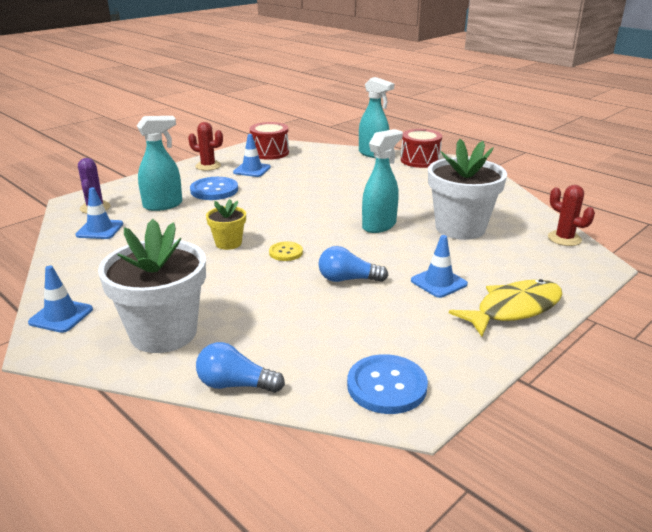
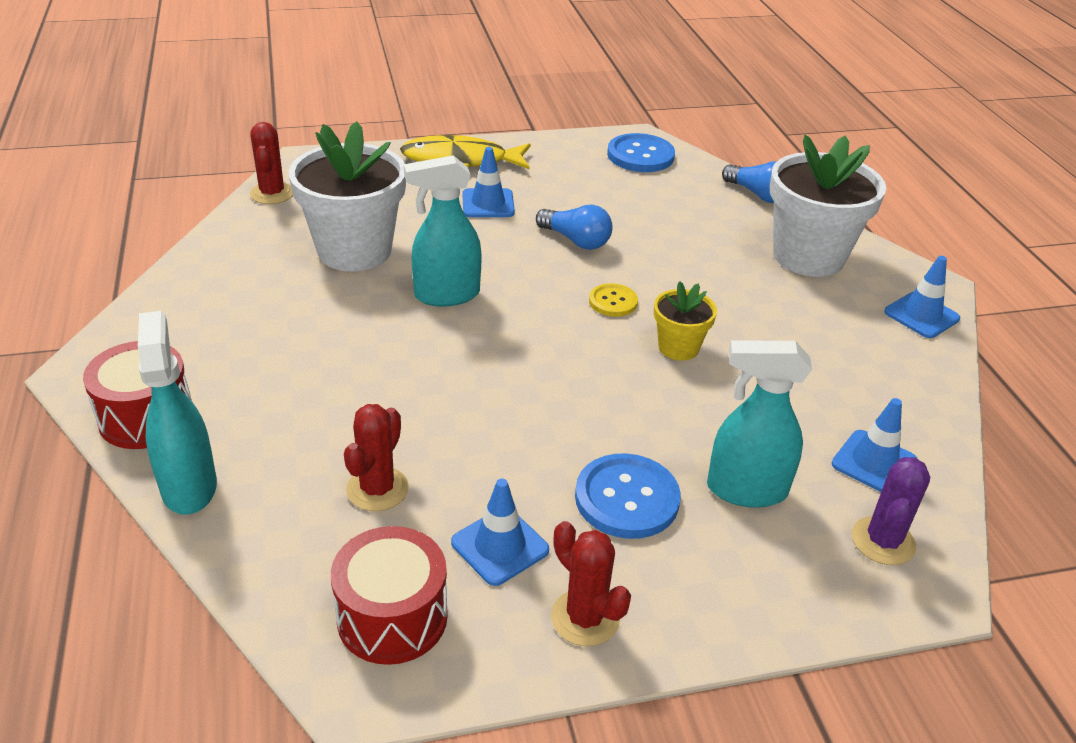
camera: 150 degrees left, 10 degrees up
none -> red cactus [344,404,409,511]

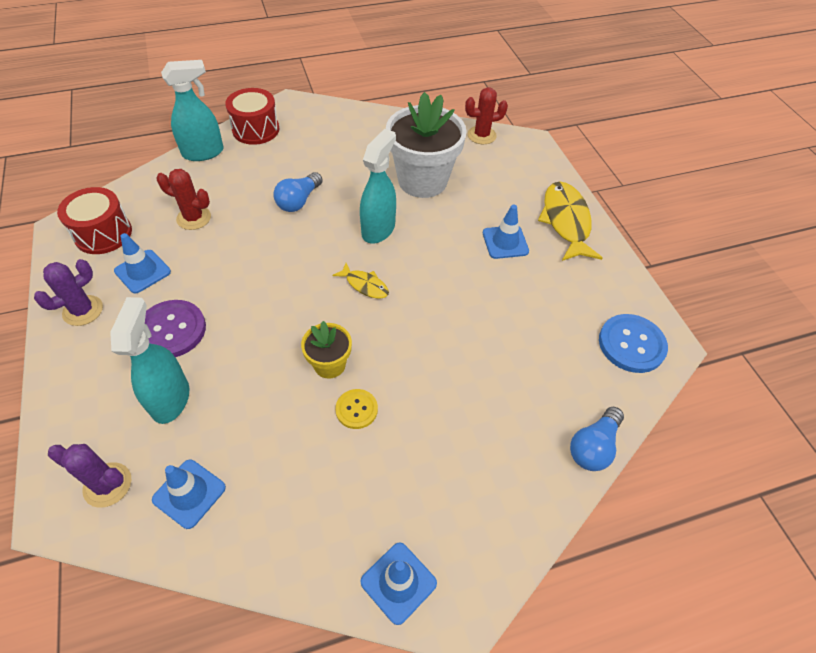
camera: 85 degrees right, 15 degrees up
turquoise spray bottle [404,155,482,307] -> turquoise spray bottle turned 45 degrees clockwise [360,129,396,243]
blue light bulb [536,204,613,250] -> blue light bulb moved to [273,172,323,212]
red cactus [551,521,631,646] -> purple cactus [34,259,103,326]
blue button [575,453,681,539] -> purple button [145,300,206,357]
yellow button [589,283,638,317] -> yellow button moved to [335,389,378,429]
white flower pot [770,135,886,277] -> none
none -> yellow fish [332,263,389,299]

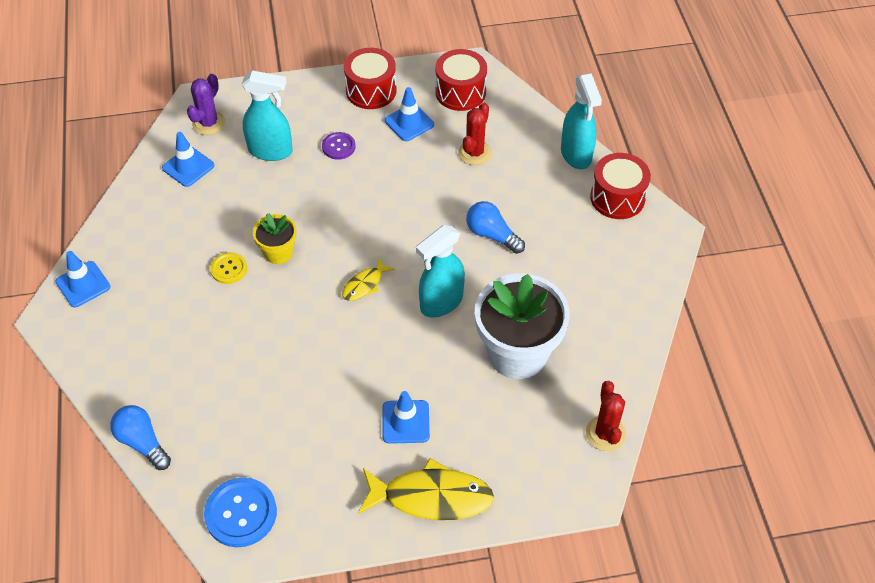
camera: 100 degrees right, 0 degrees up
purple cactus [34,259,103,326] -> red drum [344,48,397,109]
purple button [145,300,206,357] -> purple button [322,132,356,160], size x0.59
turquoise spray bottle [360,129,396,243] -> turquoise spray bottle turned 105 degrees clockwise [416,225,465,318]

